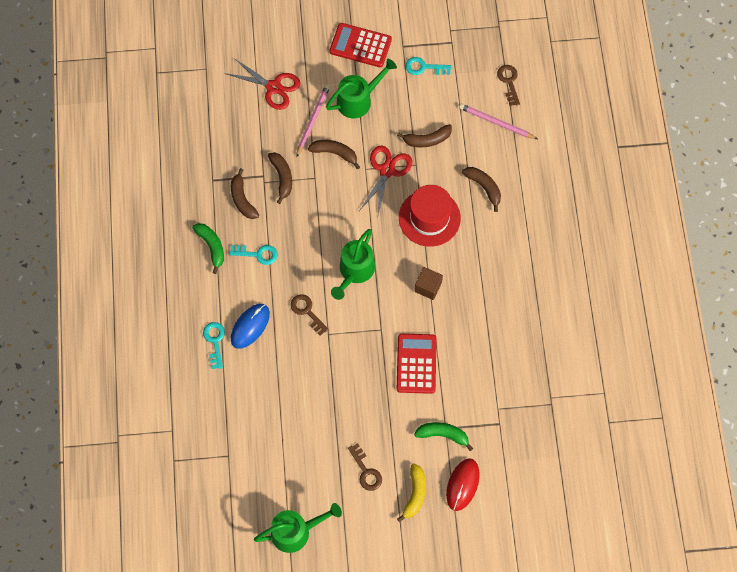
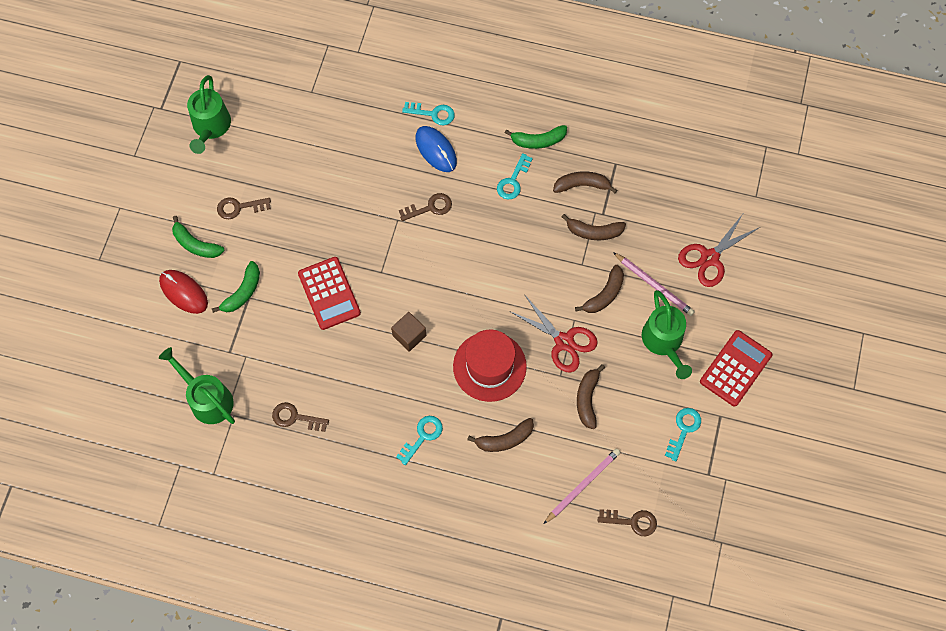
camera: 110 degrees right, 0 degrees up
green watering can [331,229,375,300] -> green watering can moved to [159,347,235,424]
red calculator [397,334,436,394] -> red calculator turned 45 degrees clockwise [298,257,361,330]
yellow banana [397,463,426,522] -> green banana [172,216,224,258]
none -> brown key [272,402,329,432]
none -> turquoise key [396,416,443,465]

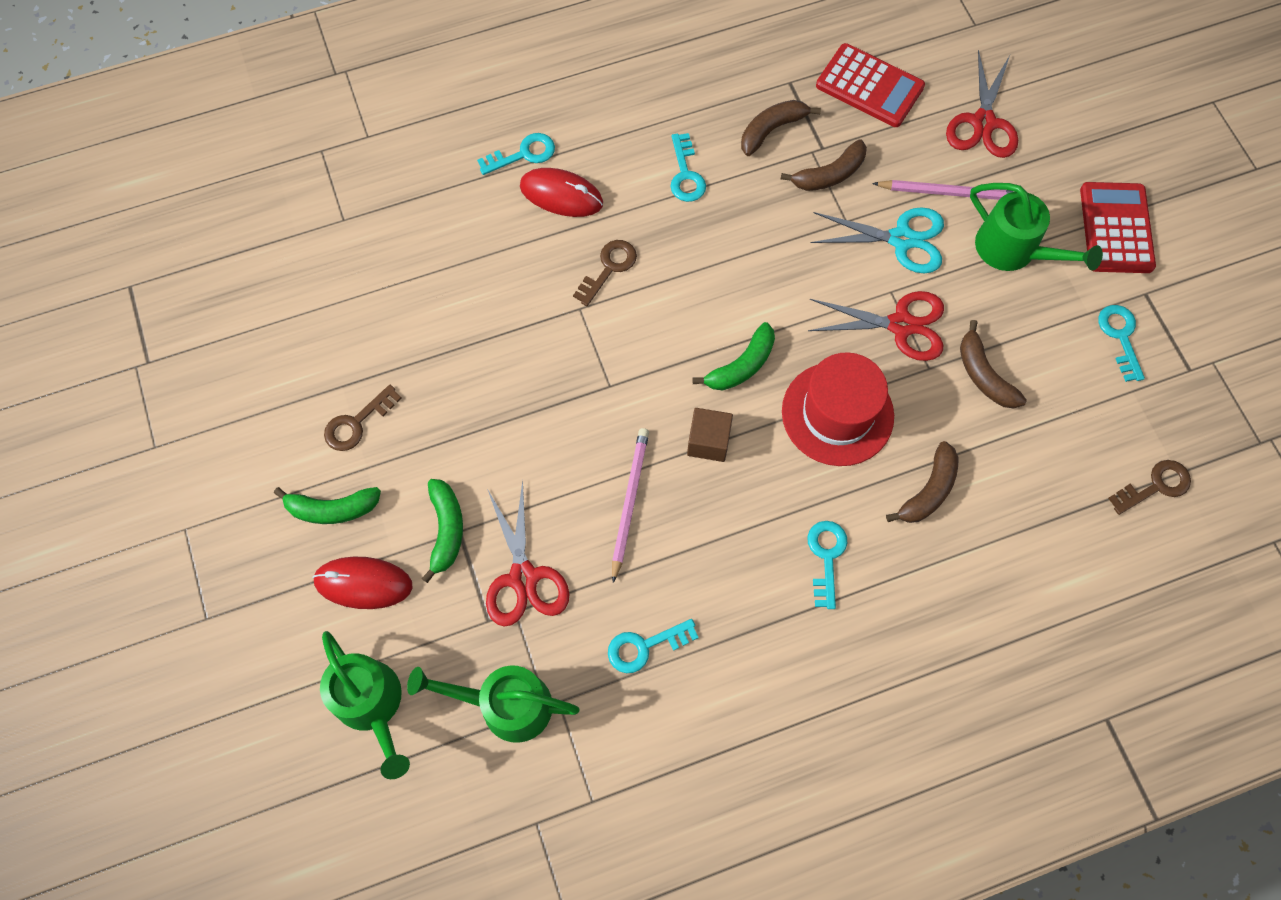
camera: 35 degrees left, 0 degrees up
green watering can [187,75,231,154] -> green watering can moved to [320,631,410,779]
brown key [272,402,329,432] -> turquoise key [608,619,699,673]
red calculator [298,257,361,330] -> red calculator moved to [816,43,925,127]
blue mouse [416,126,457,172] -> red mouse [520,168,603,217]
green banana [505,125,567,149] -> green banana moved to [692,322,775,390]
pink pencil [544,448,620,524] -> pink pencil moved to [612,428,649,583]
brown banana [575,265,624,313] -> turquoise scissors [811,207,944,274]
none -> red scissors [486,480,569,627]

